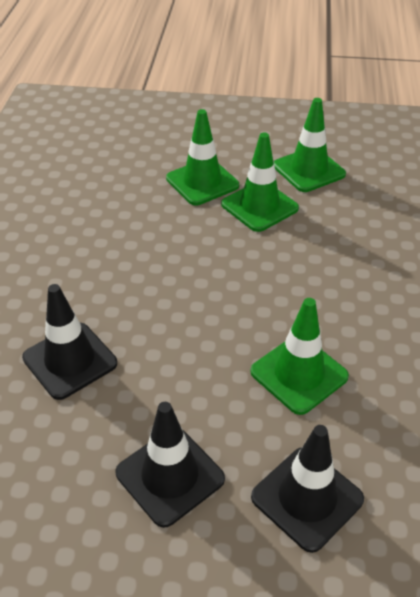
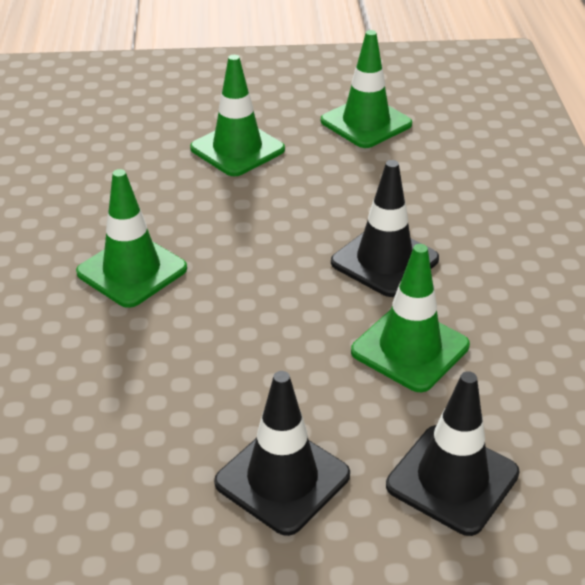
camera: 10 degrees left, 5 degrees down
black traffic cone [22,284,117,400] -> black traffic cone moved to [331,160,439,297]
green traffic cone [221,132,299,232] -> green traffic cone moved to [76,169,187,308]

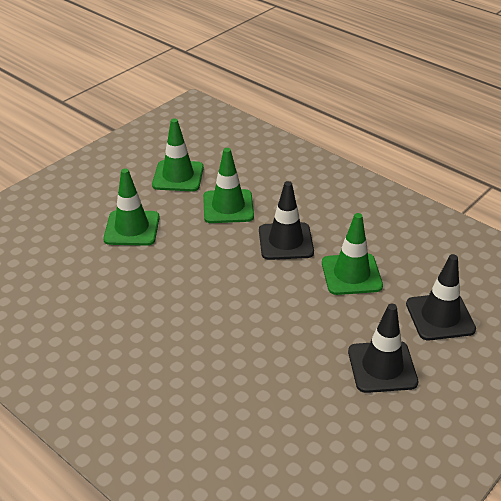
camera: 45 degrees left, 0 degrees up
green traffic cone [76,169,187,308] -> green traffic cone moved to [203,148,254,223]

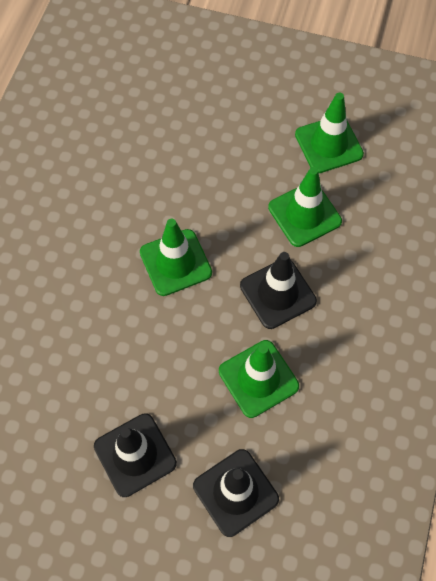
camera: 65 degrees right, 25 degrees up
green traffic cone [103,168,160,246] -> green traffic cone moved to [140,219,212,296]

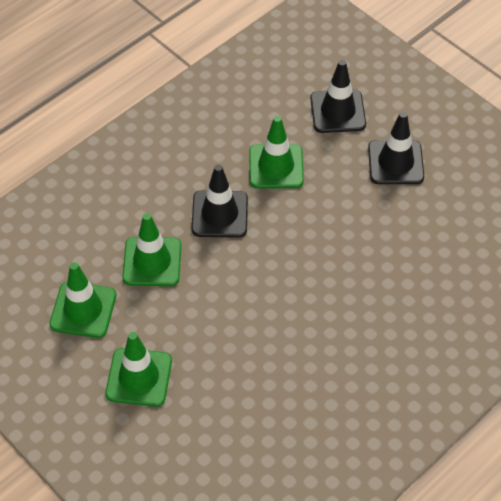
camera: 150 degrees left, 10 degrees down
green traffic cone [140,219,212,296] -> green traffic cone moved to [106,332,172,407]

